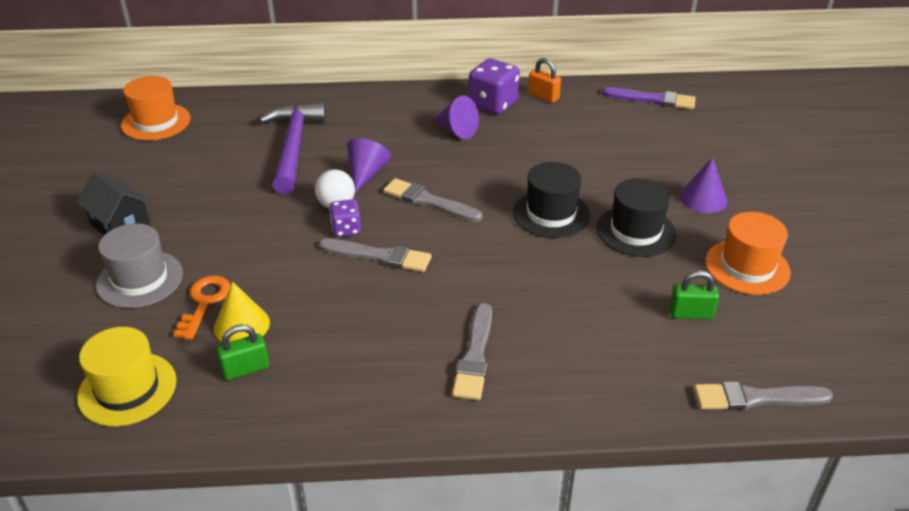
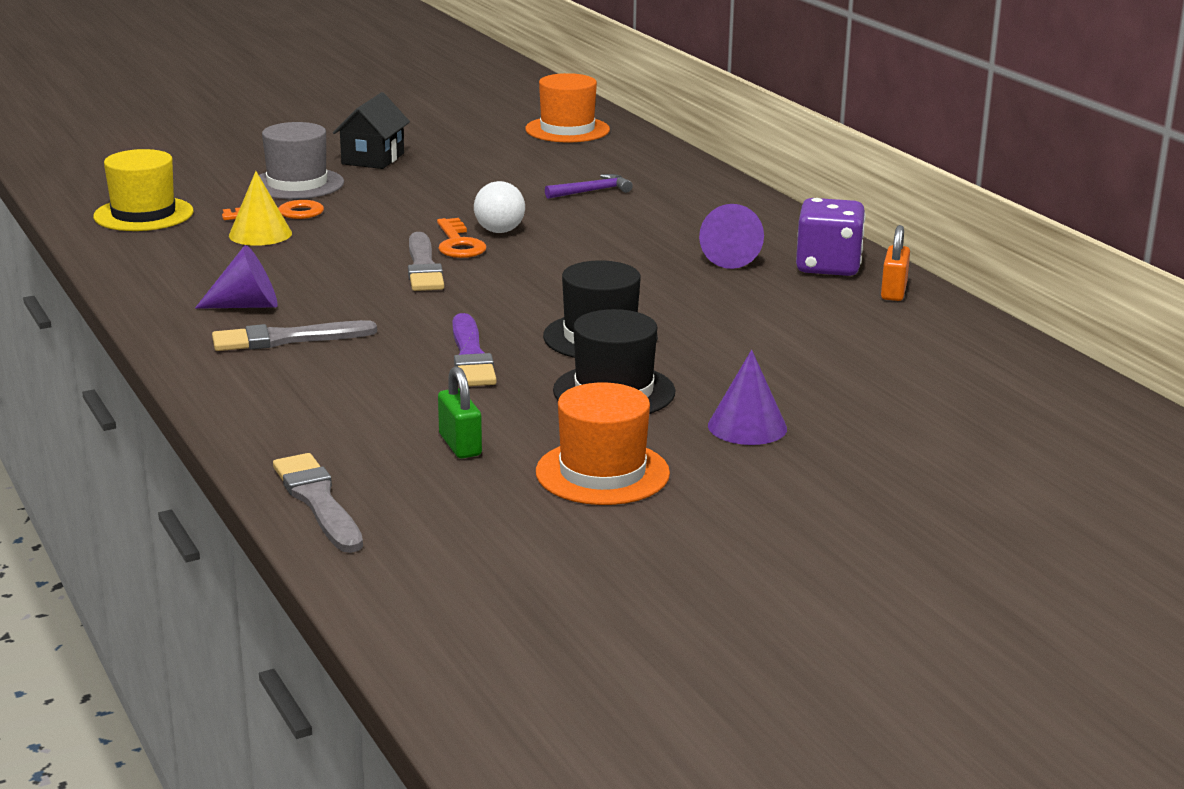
camera: 65 degrees right, 15 degrees down
green padlock [216,324,269,380] -> none
purple hammer [259,102,326,194] -> purple hammer [545,174,633,199], size x0.47
purple dice [329,199,361,237] -> orange key [437,218,487,258]
purple cone [347,138,391,193] -> purple cone moved to [195,245,278,309]
grey brush [383,178,482,222] -> none
purple brush [602,87,696,109] -> purple brush moved to [453,313,497,386]

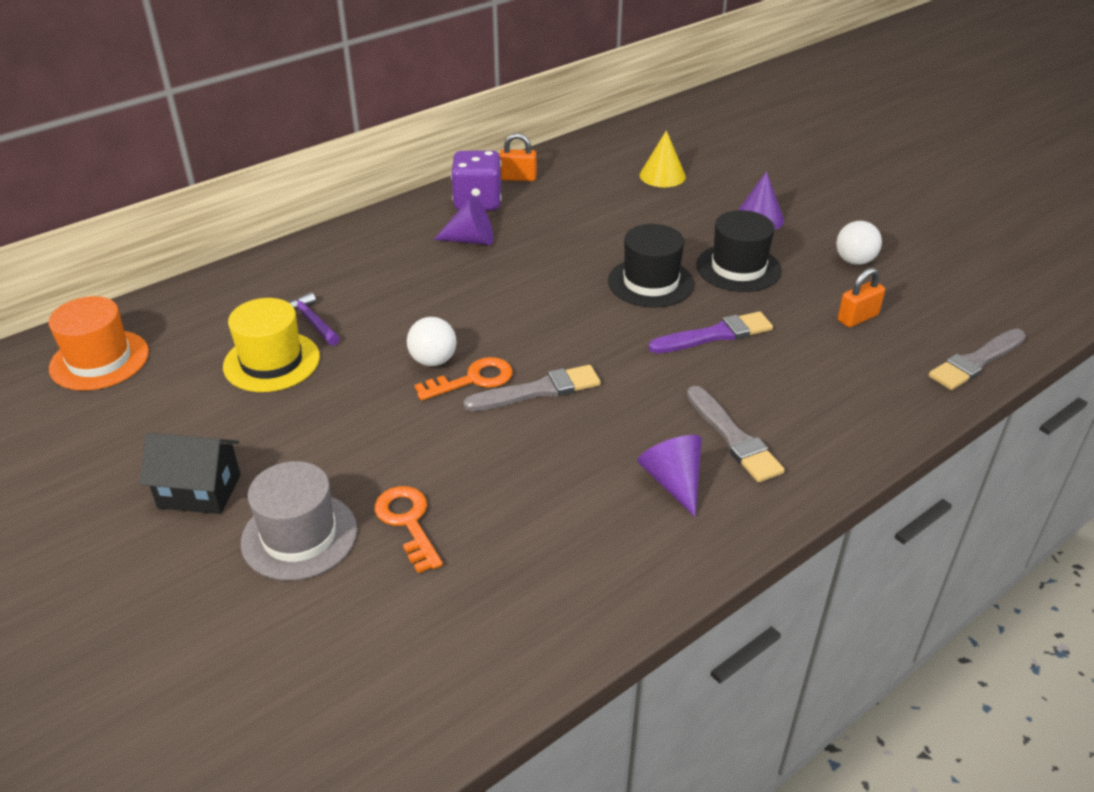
camera: 100 degrees left, 15 degrees up
yellow hat [93,149,193,231] -> yellow hat moved to [223,298,320,392]
yellow cone [229,171,292,246] -> yellow cone moved to [640,130,686,187]
green padlock [438,366,482,458] -> orange padlock [838,268,885,327]
orange hat [536,383,670,505] -> white ball [836,221,882,265]

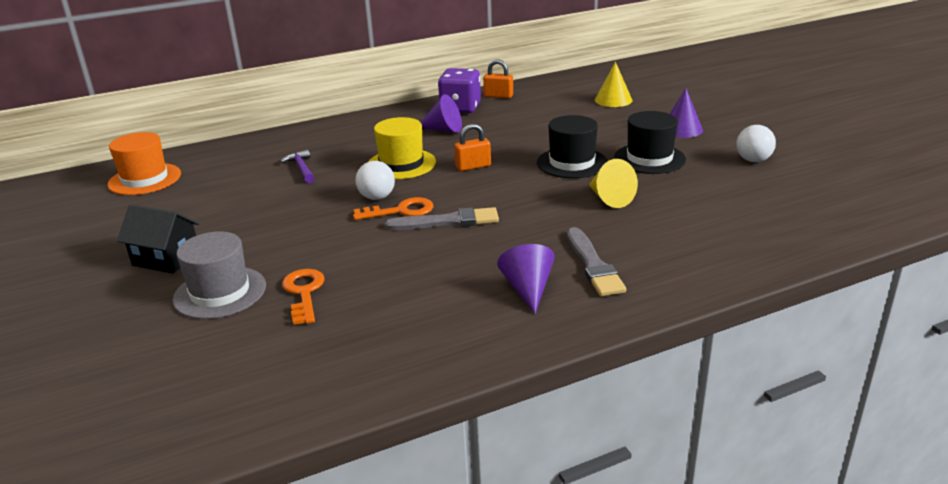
camera: 15 degrees right, 10 degrees down
yellow hat [223,298,320,392] -> yellow hat moved to [368,117,436,179]
purple brush [648,311,773,353] -> yellow cone [589,159,638,208]
orange padlock [838,268,885,327] -> orange padlock moved to [454,124,491,171]
grey brush [929,329,1026,390] -> none

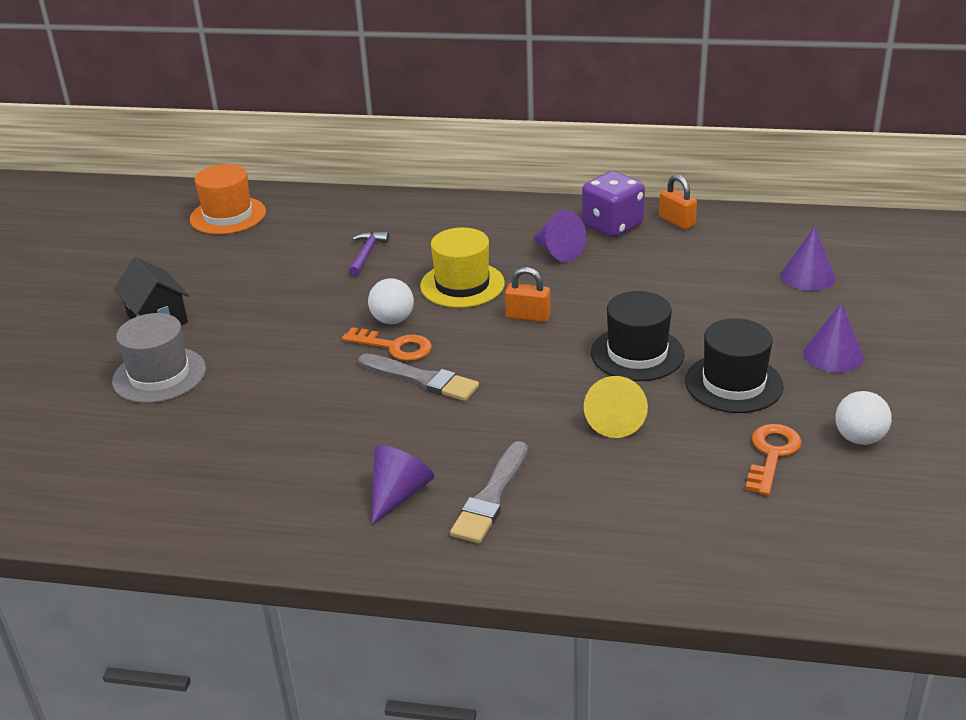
camera: 35 degrees right, 5 degrees up
orange key [282,269,325,325] -> orange key moved to [745,424,802,495]
yellow cone [595,62,632,107] -> purple cone [781,227,836,291]

